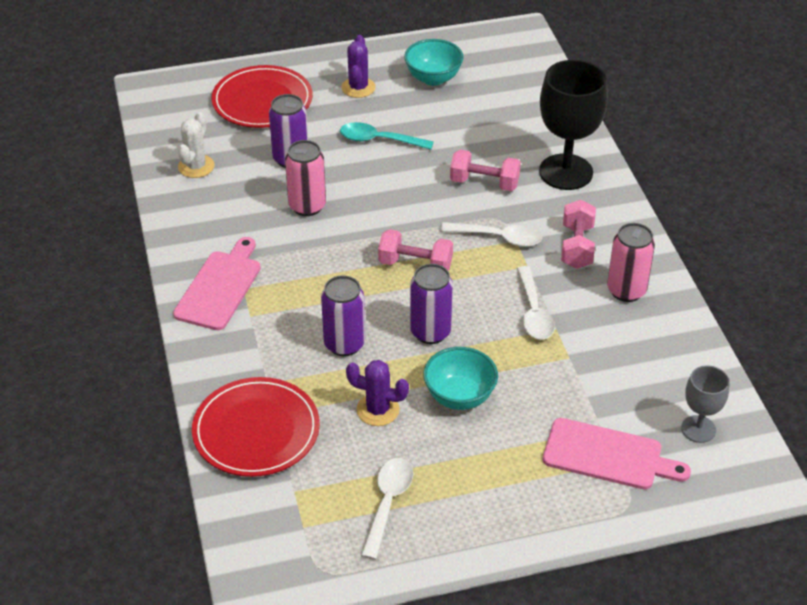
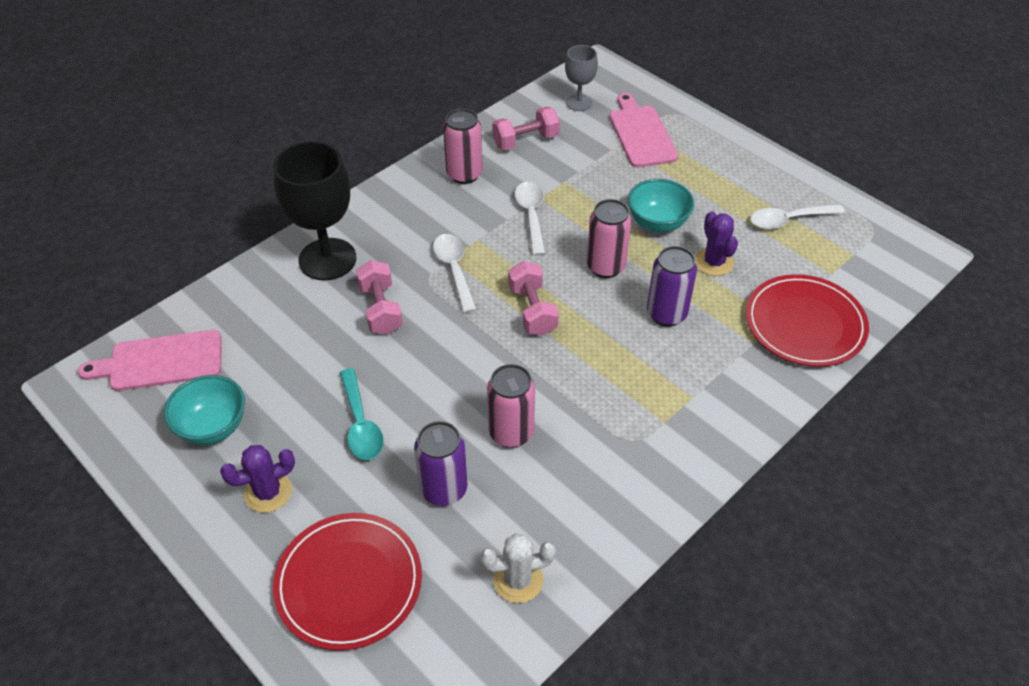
camera: 120 degrees left, 5 degrees up
pink cutting board [173,237,261,330] -> pink cutting board moved to [78,330,221,391]
purple can [410,264,453,344] -> pink can [587,199,631,278]
white spoon [517,266,555,340] -> white spoon turned 60 degrees counterclockwise [515,182,546,256]
pink dumbbell [561,200,596,269] -> pink dumbbell moved to [492,107,560,150]

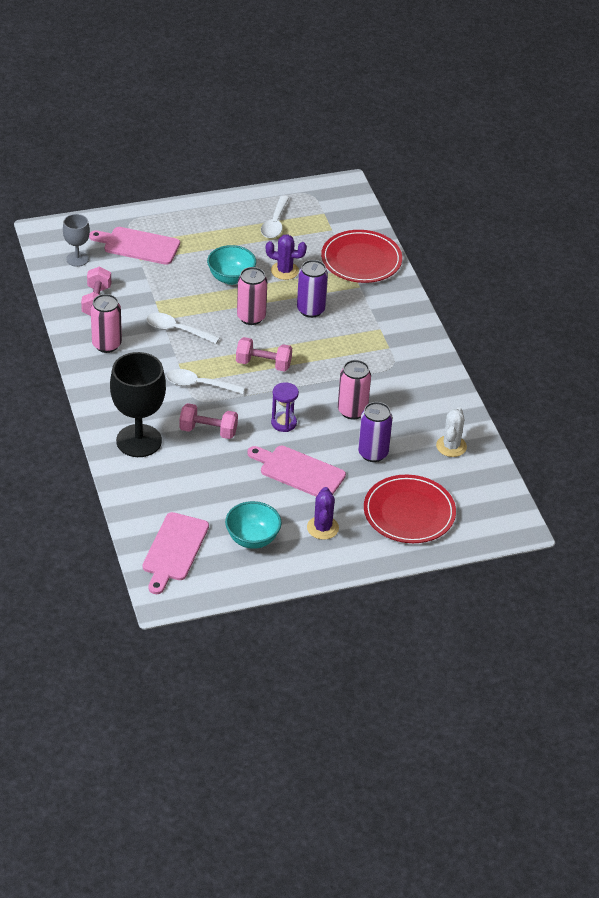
camera: 65 degrees left, 5 degrees down
turquoise spoon [340,368,384,460] -> pink cutting board [247,446,346,497]
none -> purple hourglass [271,382,299,432]

